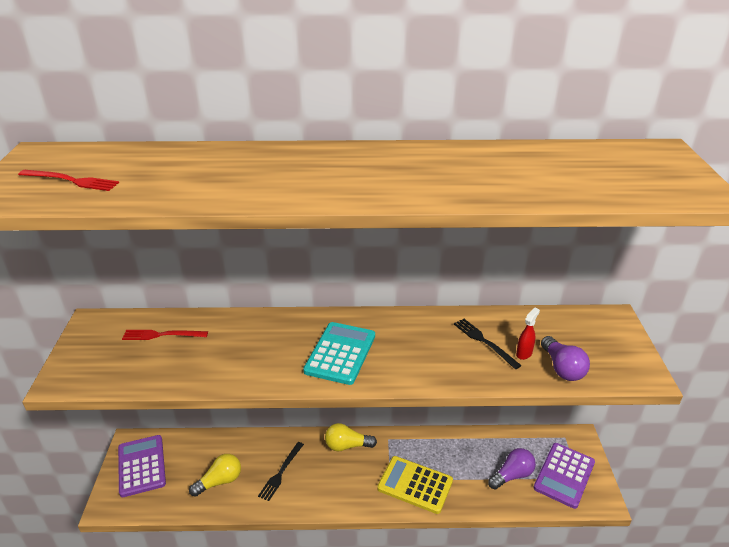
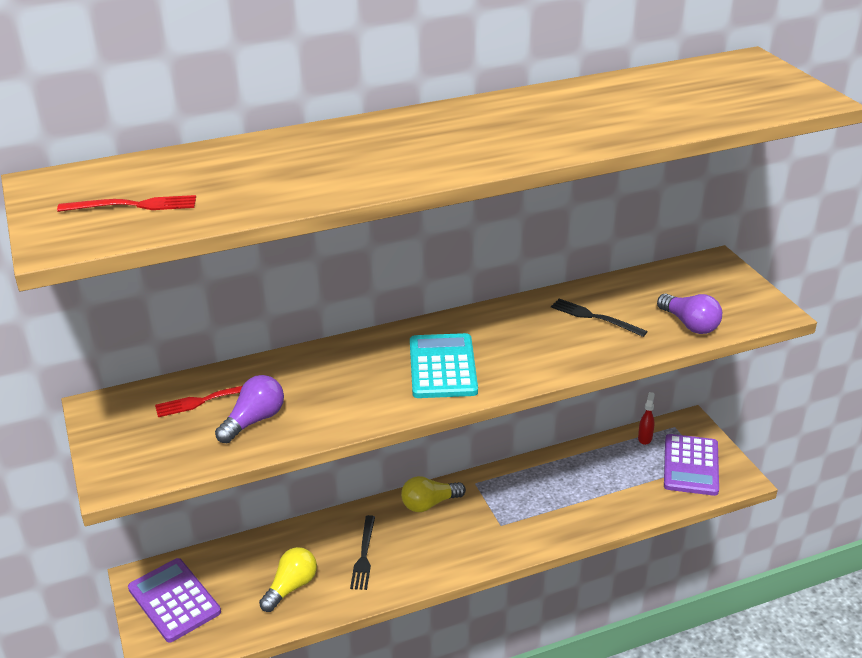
camera: 20 degrees left, 0 degrees up
yellow calculator [377,456,453,514] -> none
purple light bulb [488,448,536,490] -> purple light bulb moved to [215,375,284,443]
red spray bottle [516,308,540,360] -> red spray bottle moved to [638,392,655,445]

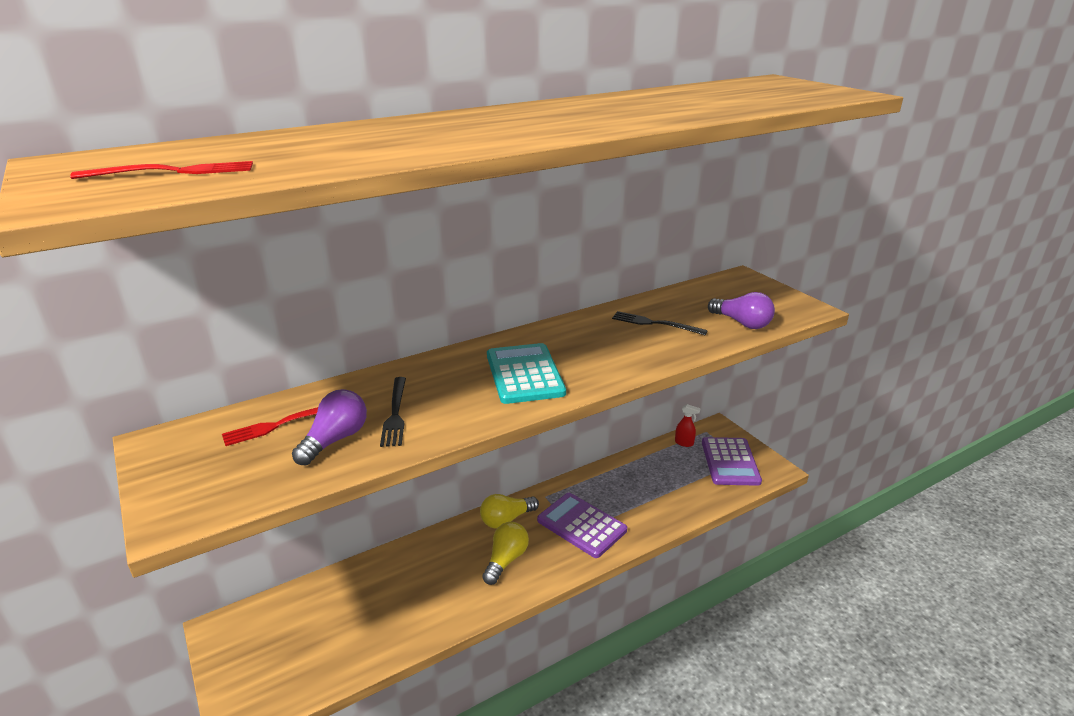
camera: 10 degrees left, 5 degrees down
purple calculator [128,558,221,642] -> purple calculator moved to [537,493,627,558]
yellow light bulb [259,547,317,612] -> yellow light bulb moved to [482,522,529,585]
black fork [350,515,375,590] -> black fork moved to [380,377,406,447]
red spray bottle [638,392,655,445] -> red spray bottle turned 105 degrees clockwise [675,404,701,447]

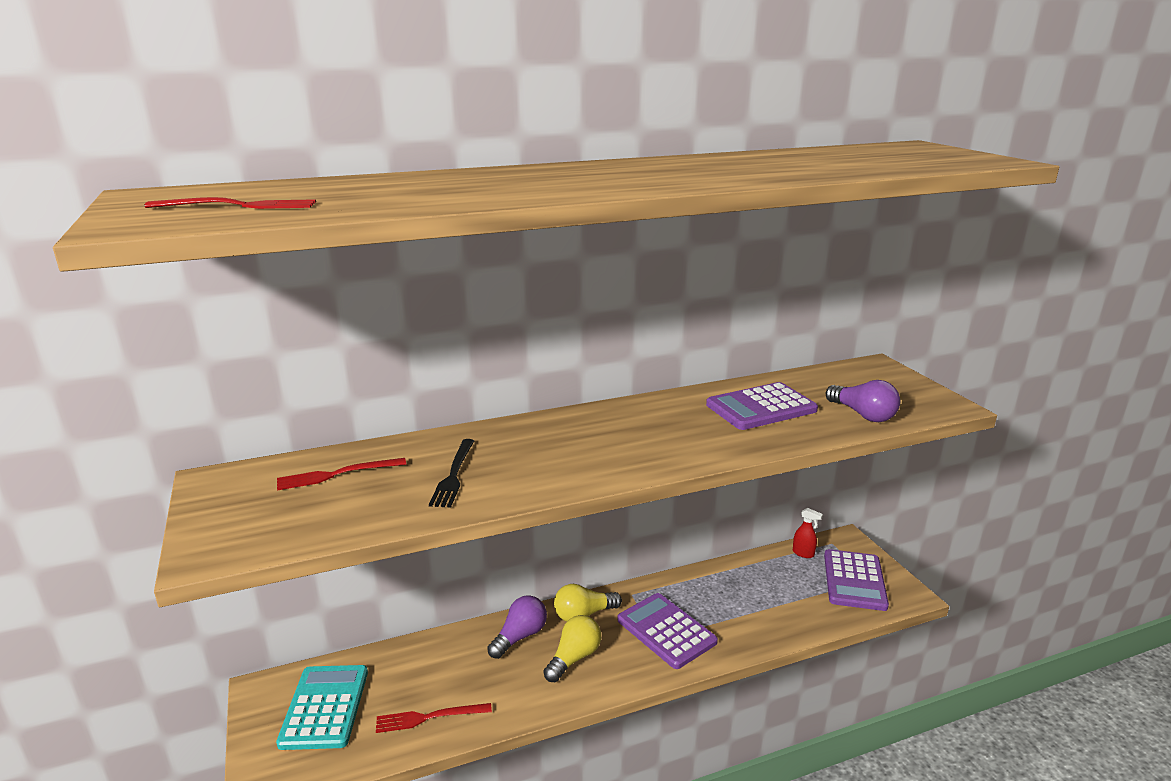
camera: 10 degrees right, 5 degrees down
purple light bulb [292,389,367,466] -> purple light bulb moved to [487,595,547,659]
turquoise calculator [487,343,566,404] -> turquoise calculator moved to [276,665,368,750]
black fork [612,311,708,335] -> purple calculator [706,382,818,430]
none -> red fork [376,703,492,733]

